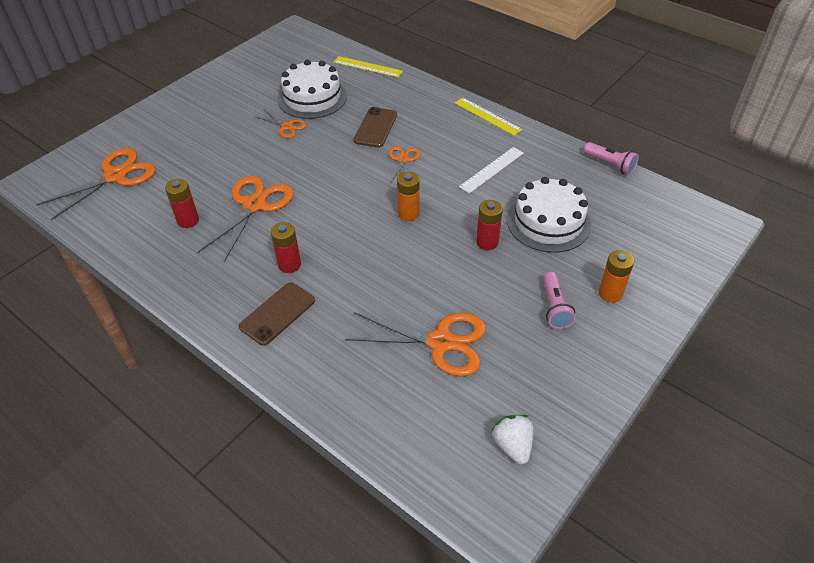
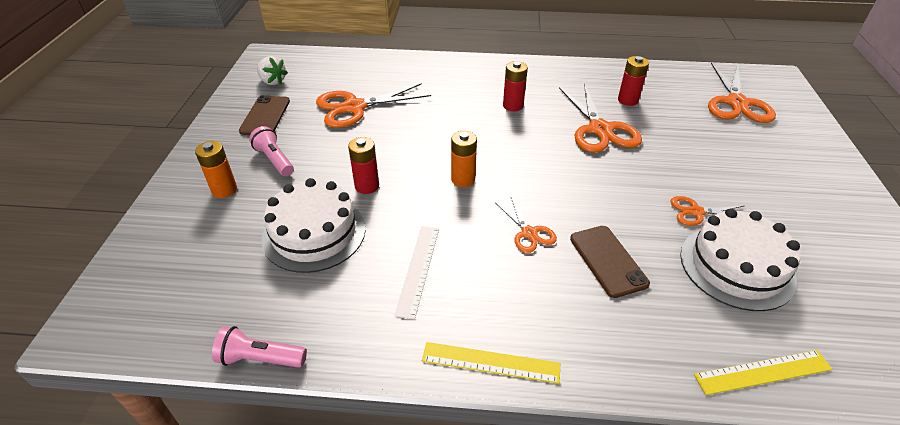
camera: 145 degrees right, 5 degrees down
brown phone [239,282,315,346] -> brown phone moved to [239,95,290,135]

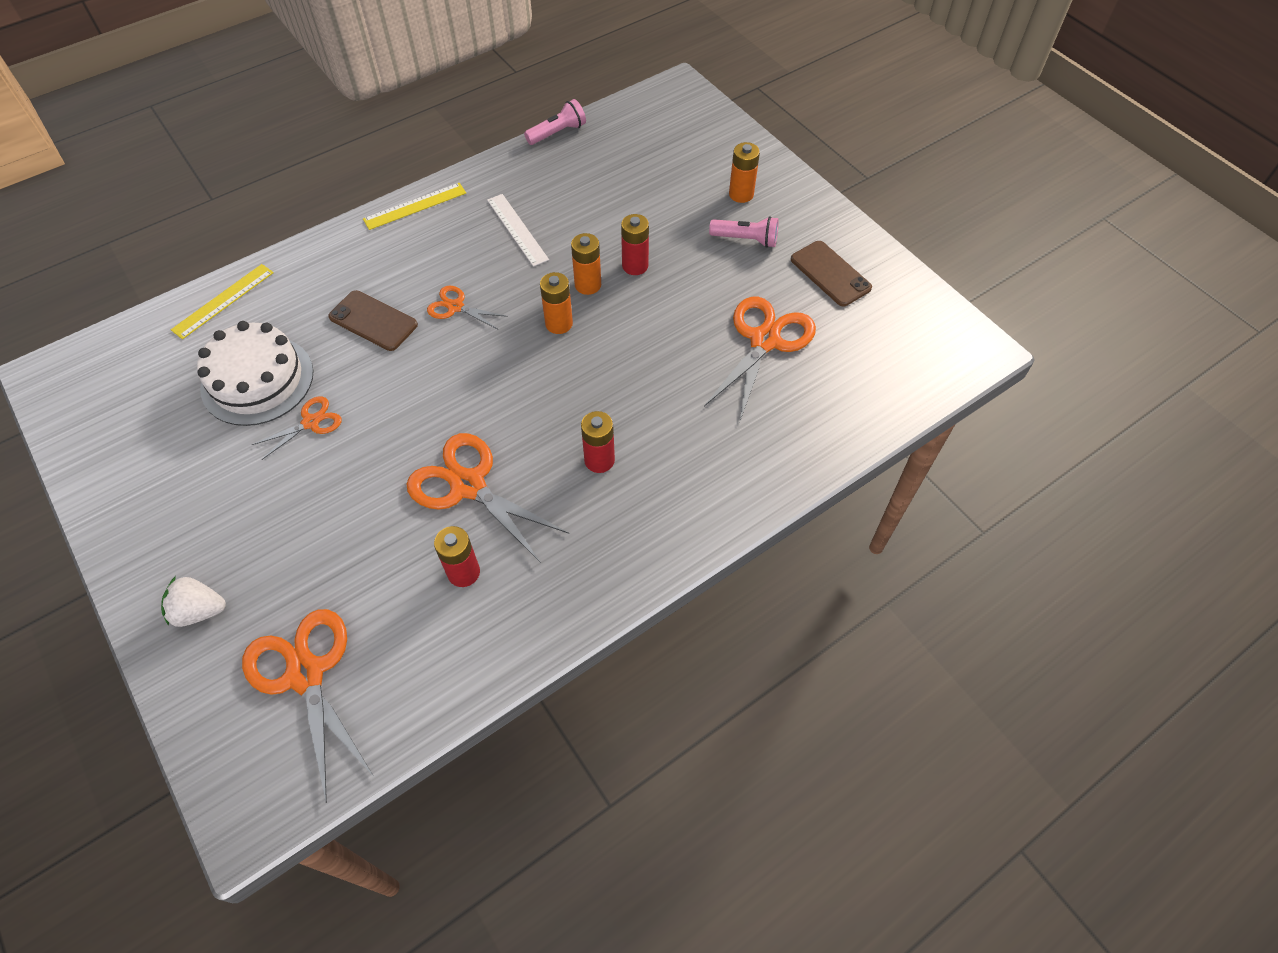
camera: 140 degrees right, 15 degrees up
white strawberry [257,56,288,85] -> white strawberry moved to [161,576,226,627]
white cake [261,178,365,273] -> none
none -> orange battery [571,233,601,295]

